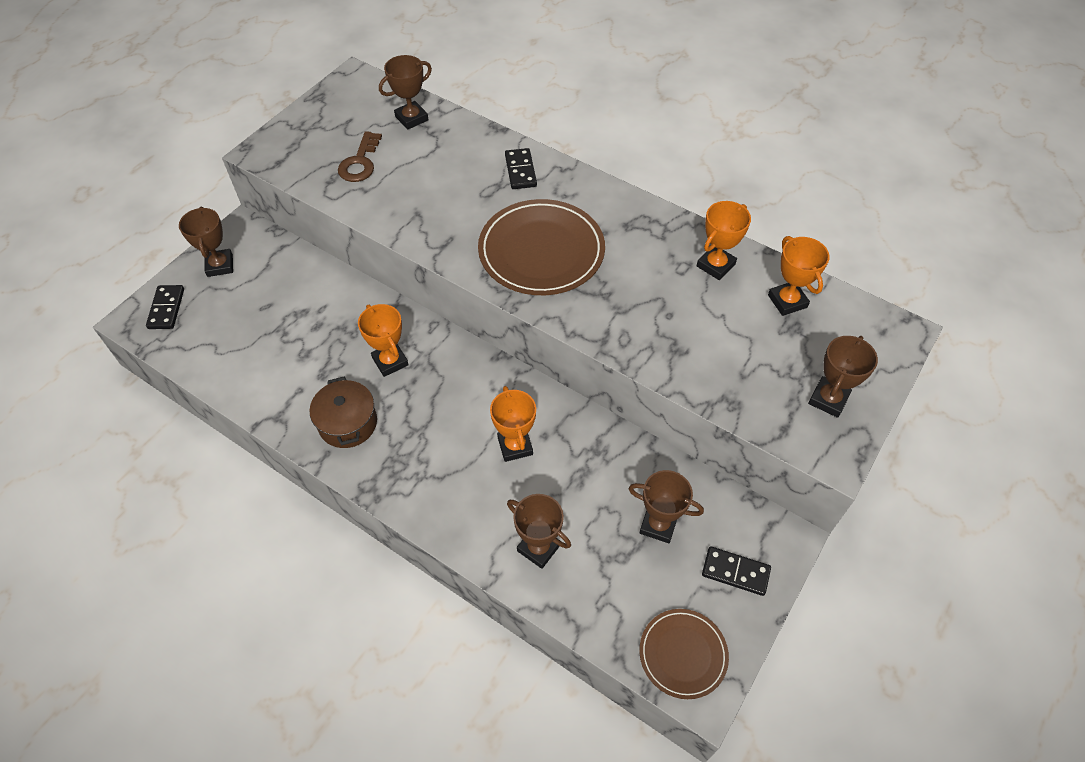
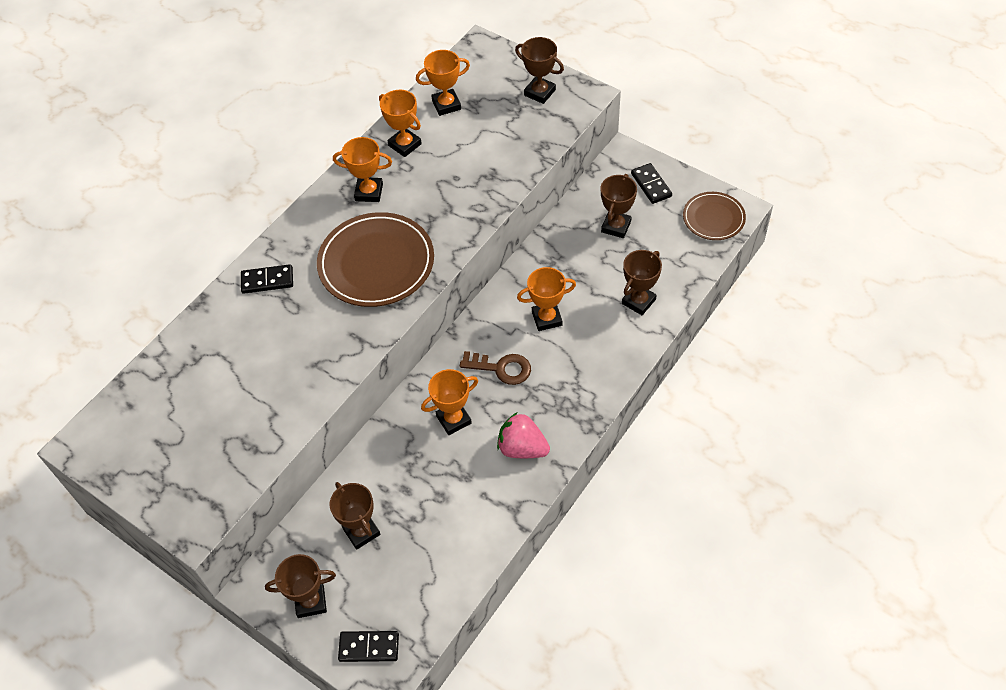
camera: 85 degrees left, 0 degrees up
brown pot [310,377,377,448] -> pink strawberry [497,412,550,458]
brown key [338,131,382,182] -> brown key moved to [460,351,531,385]
brown trophy [379,55,432,130] -> brown trophy moved to [329,482,380,550]
black domino [702,546,771,596] -> black domino turned 45 degrees counterclockwise [631,163,672,204]
none -> orange trophy [333,137,392,202]

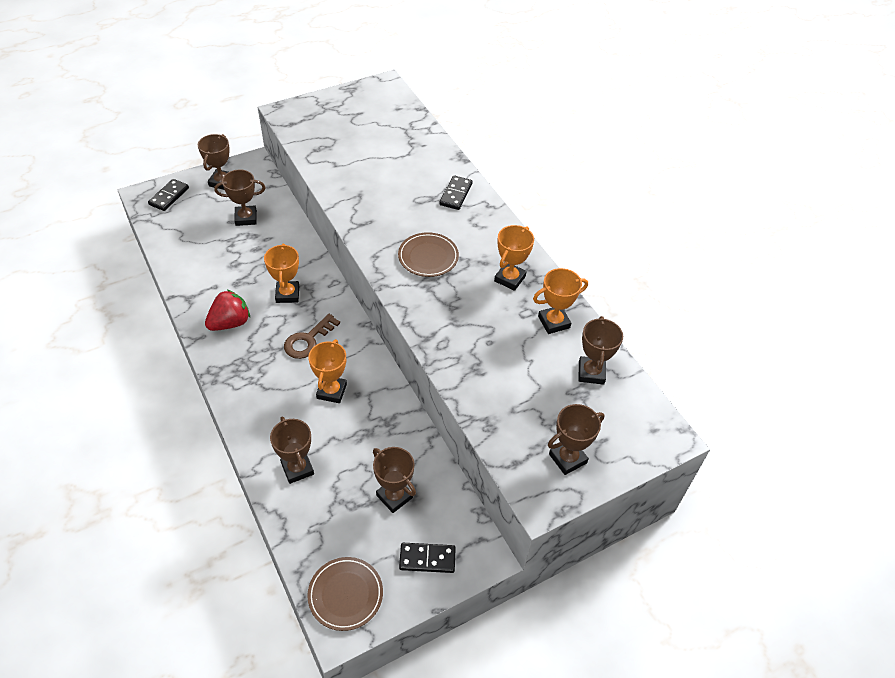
camera: 110 degrees right, 5 degrees down
brown plate [317,212,434,307] -> brown plate [398,232,459,277], size x0.58
orange trophy [416,50,470,116] -> brown trophy [578,316,623,385]
pink strawberry [497,412,550,458] -> red strawberry [205,290,250,331]

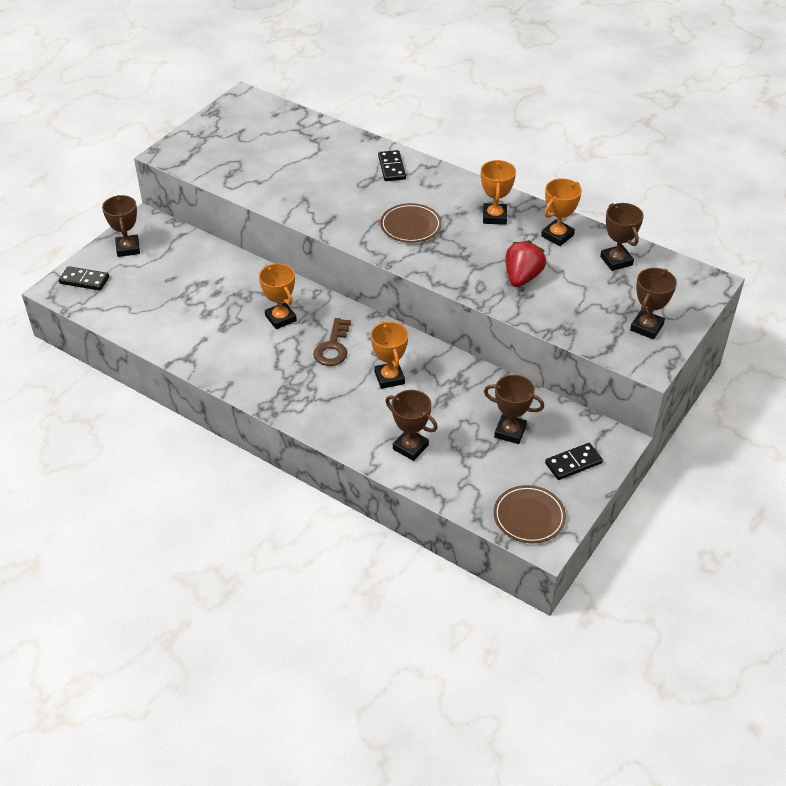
camera: 25 degrees left, 5 degrees down
black domino [148,179,189,211] -> black domino turned 75 degrees counterclockwise [59,266,109,291]
red strawberry [205,290,250,331] -> red strawberry moved to [505,241,546,287]
brown trophy [214,170,265,226] -> none

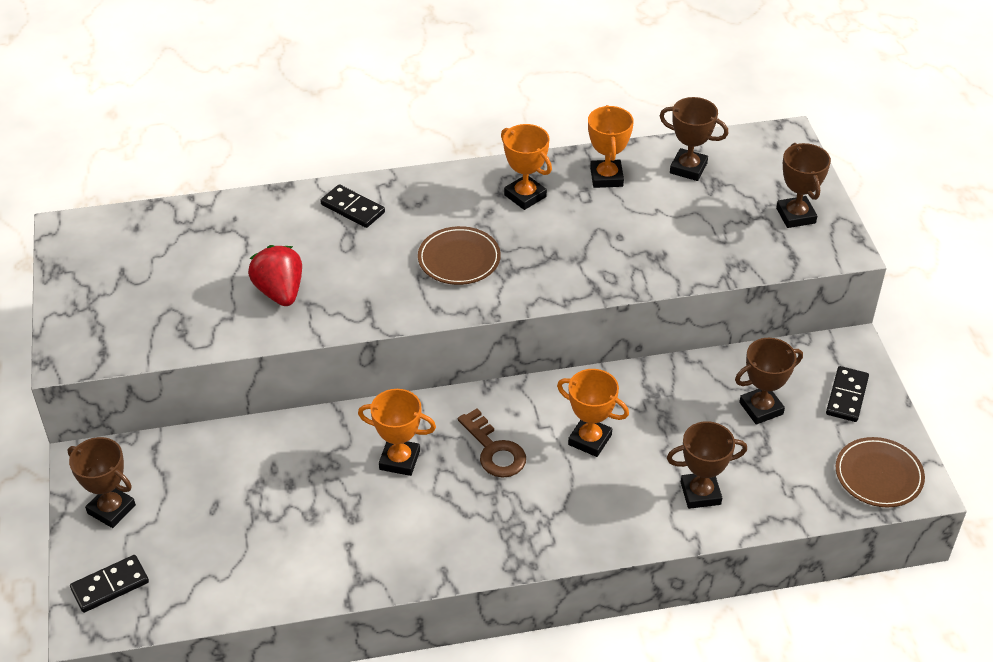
camera: 45 degrees left, 0 degrees up
red strawberry [505,241,546,287] -> red strawberry moved to [248,245,302,306]

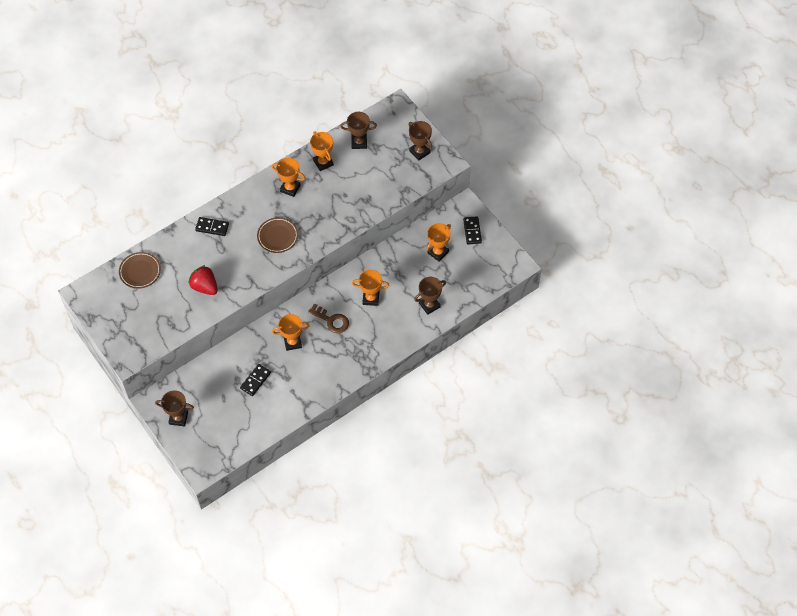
camera: 25 degrees left, 15 degrees up
black domino [70,555,149,613] -> black domino moved to [240,364,271,396]
brown trophy [735,338,803,424] -> orange trophy [427,223,451,262]
brown plate [836,437,925,507] -> brown plate moved to [119,252,161,289]

